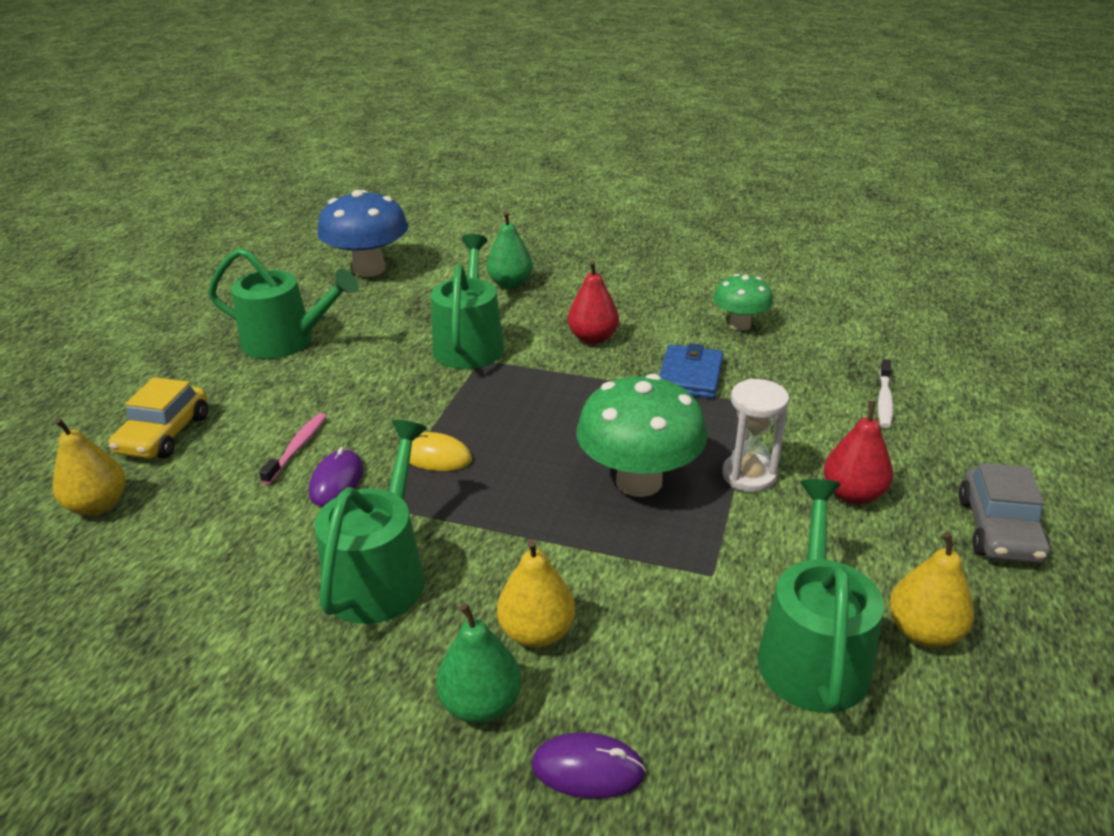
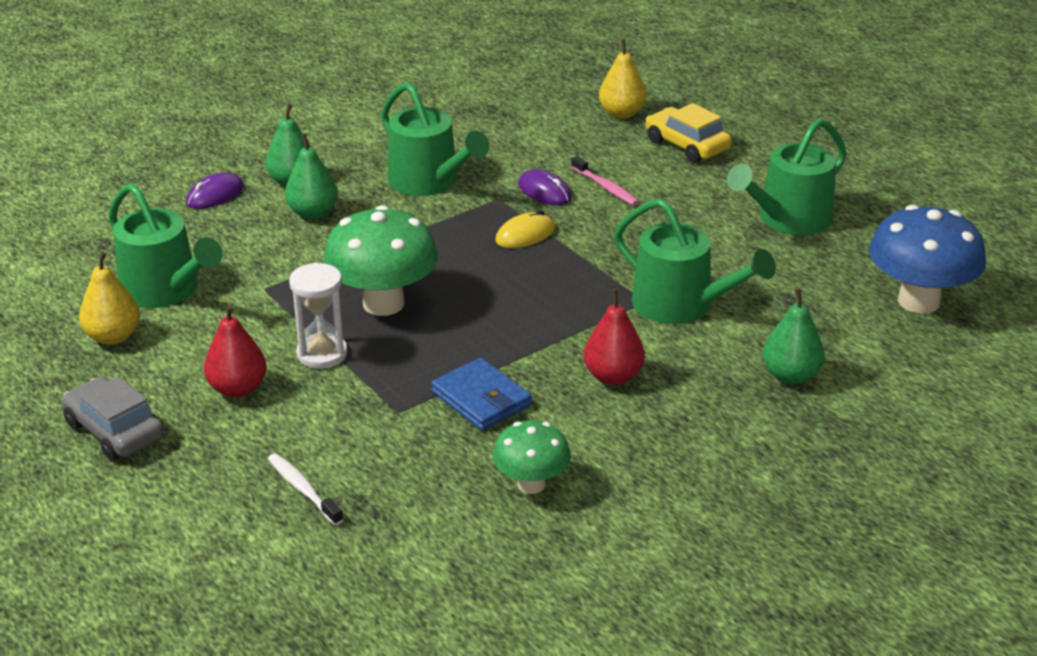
camera: 125 degrees right, 0 degrees up
yellow pear [497,539,575,648] -> green pear [285,133,338,219]

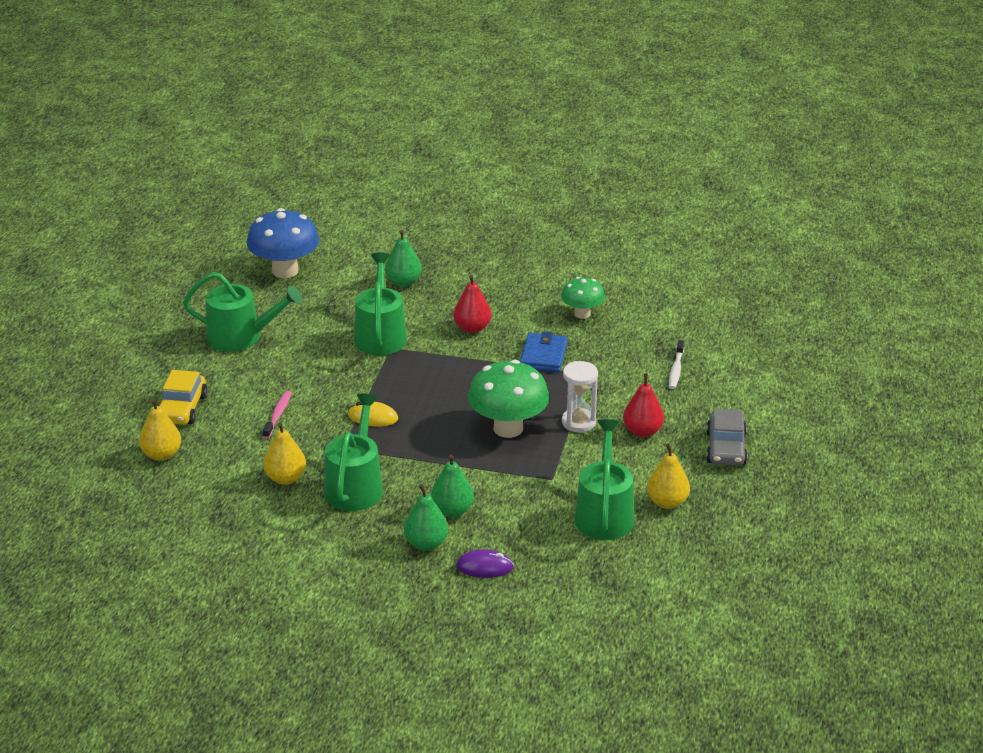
camera: 130 degrees left, 0 degrees up
purple mouse [518,169,572,205] -> none
none -> yellow pear [263,422,306,485]

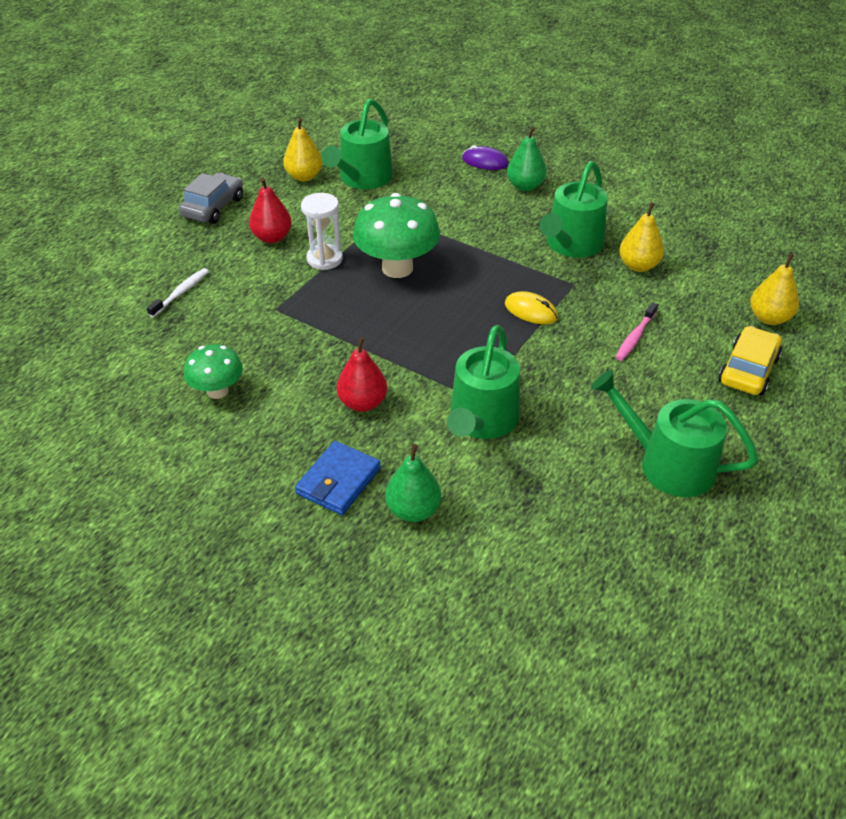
camera: 160 degrees left, 10 degrees up
blue mushroom [247,208,319,278] -> none
green pear [430,454,474,517] -> none
blue wallet [520,332,568,372] -> blue wallet moved to [295,441,381,515]

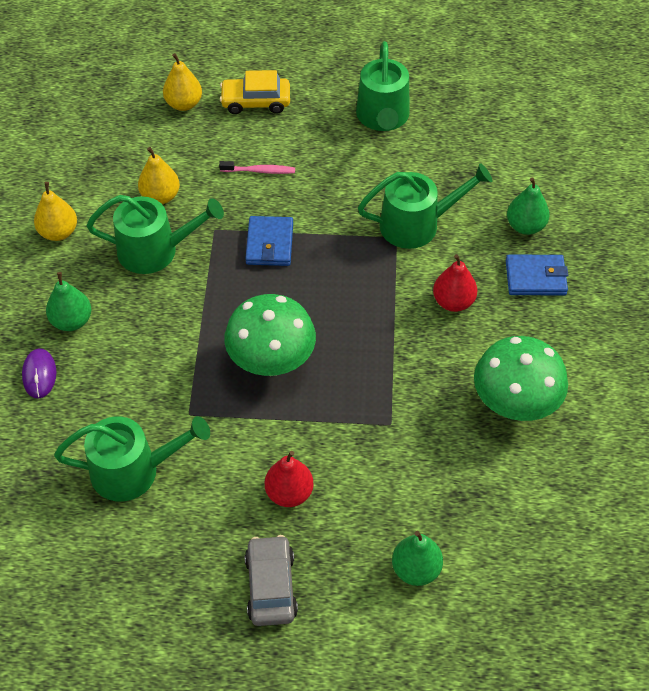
camera: 120 degrees left, 10 degrees up
white toothbrush [147,268,209,317] -> none
grey car [179,173,243,224] -> grey car turned 90 degrees clockwise [245,535,298,626]
green mushroom [184,344,243,399] -> green mushroom [474,336,568,421], size x1.70
yellow pear [283,118,322,181] -> yellow pear moved to [34,182,77,241]
white hourglass [301,193,343,270] -> none
yellow mouse [505,291,558,324] -> blue wallet [245,216,293,266]
none -> green pear [392,531,443,586]

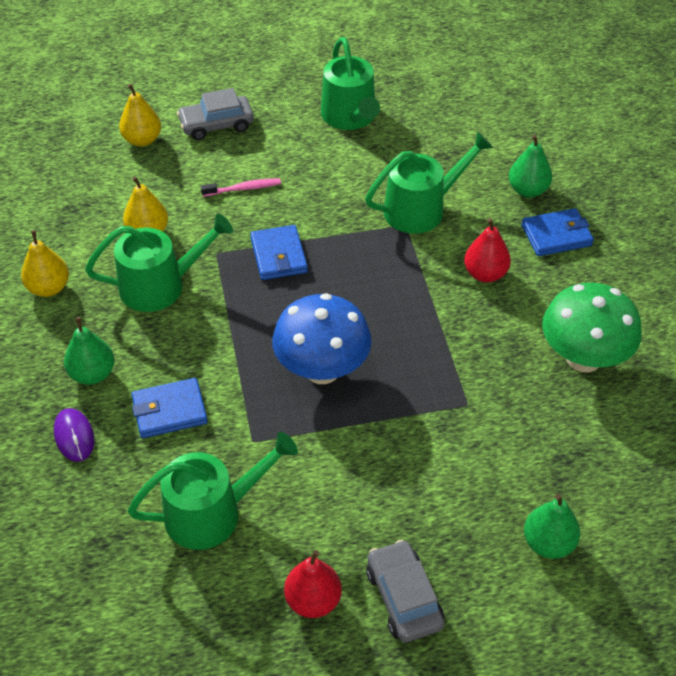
camera: 15 degrees left, 5 degrees down
yellow car [220,70,290,114] -> grey car [177,88,254,140]
green mushroom [224,294,316,376] -> blue mushroom [272,293,372,384]
red pear [265,451,314,507] -> red pear moved to [284,550,342,618]
none -> blue wallet [132,378,208,438]

